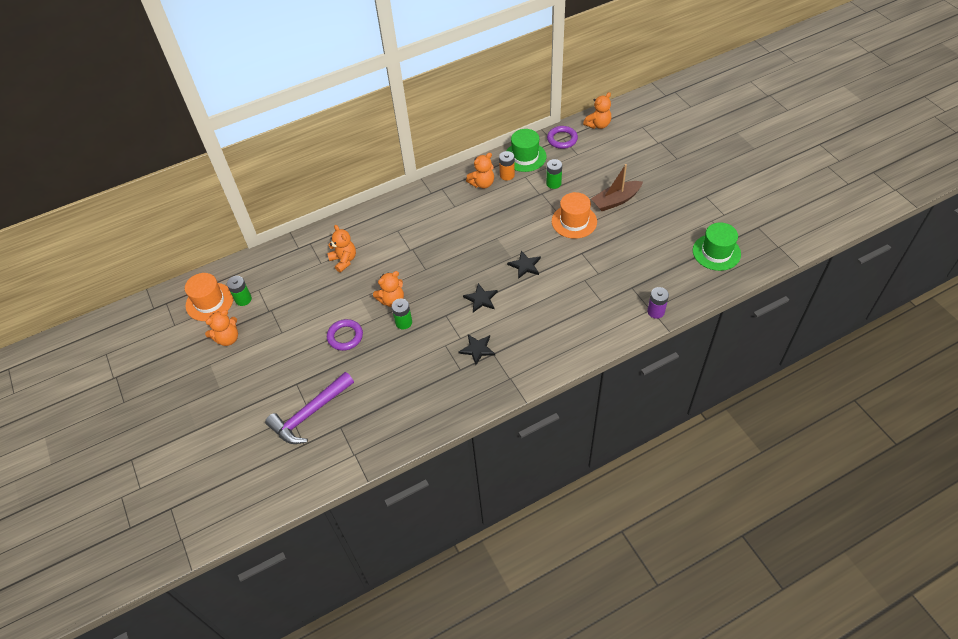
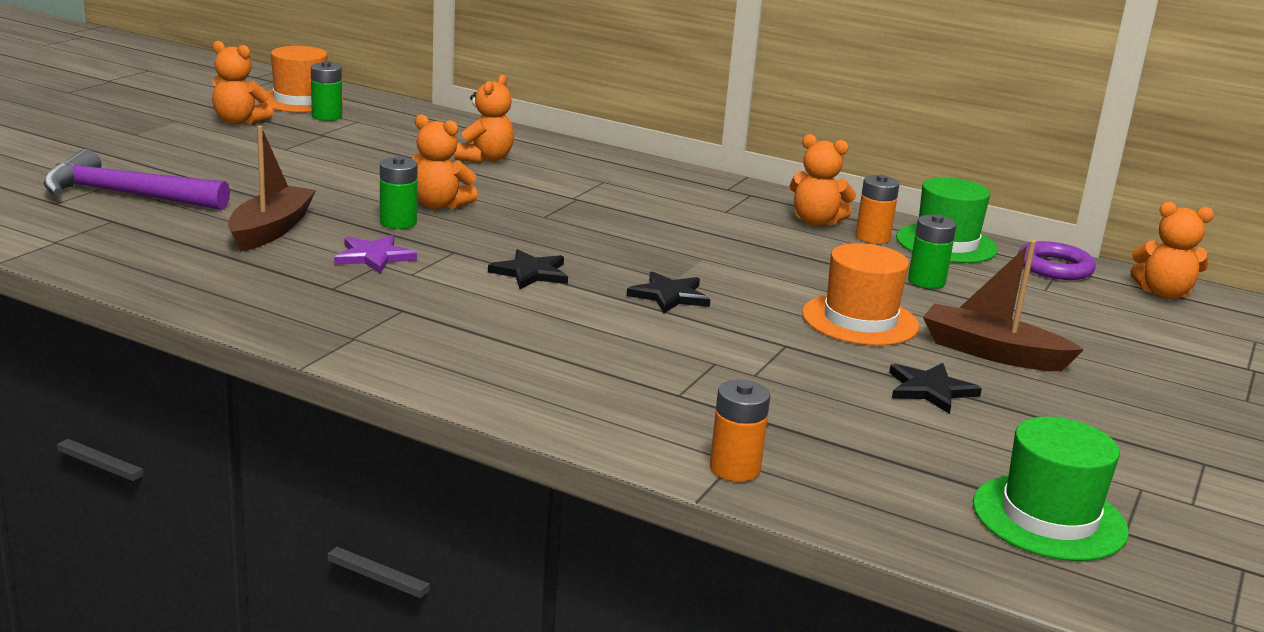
camera: 50 degrees right, 30 degrees down
purple ring [327,319,363,351] -> none
black star [459,335,495,365] -> black star moved to [889,363,982,414]
purple battery [647,287,669,319] -> orange battery [710,380,770,482]
none -> brown boat [228,126,316,252]
none -> purple star [334,235,417,273]

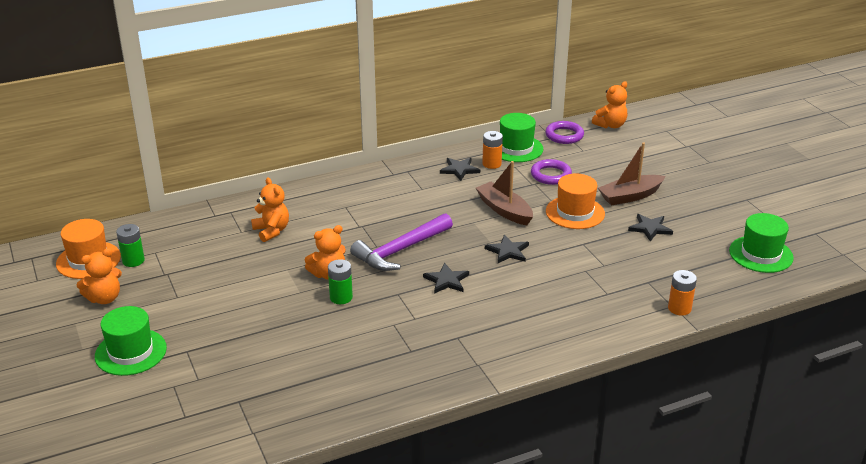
camera: 50 degrees left, 10 degrees up
purple hammer [43,149,230,210] -> purple hammer moved to [350,213,453,271]
brown boat [228,126,316,252] -> brown boat moved to [476,161,533,225]
purple star [334,235,417,273] -> none
orange teddy bear [790,134,856,226] -> black star [440,158,480,181]
green battery [908,214,957,289] -> purple ring [531,159,572,185]
none -> green hat [95,306,167,376]

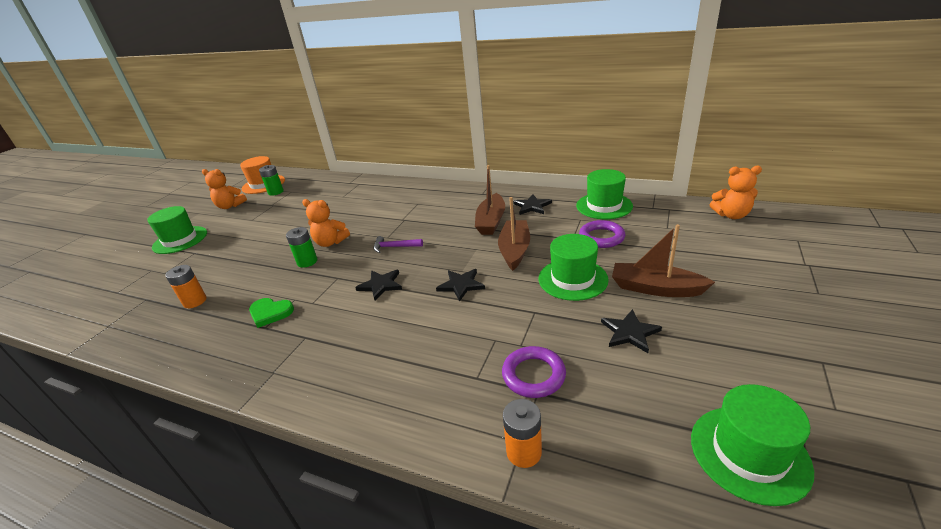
camera: 50 degrees right, 0 degrees up
orange teddy bear [251,177,289,242] -> none
purple hammer [350,213,453,271] -> purple hammer [374,236,423,253], size x0.49
orange battery [482,131,503,169] -> orange battery moved to [165,265,207,308]
purple ring [545,121,584,144] -> purple ring moved to [502,346,566,398]
orange hat [546,174,605,229] -> green hat [539,234,609,301]
none -> green heart [249,298,294,328]
none -> brown boat [475,165,505,235]

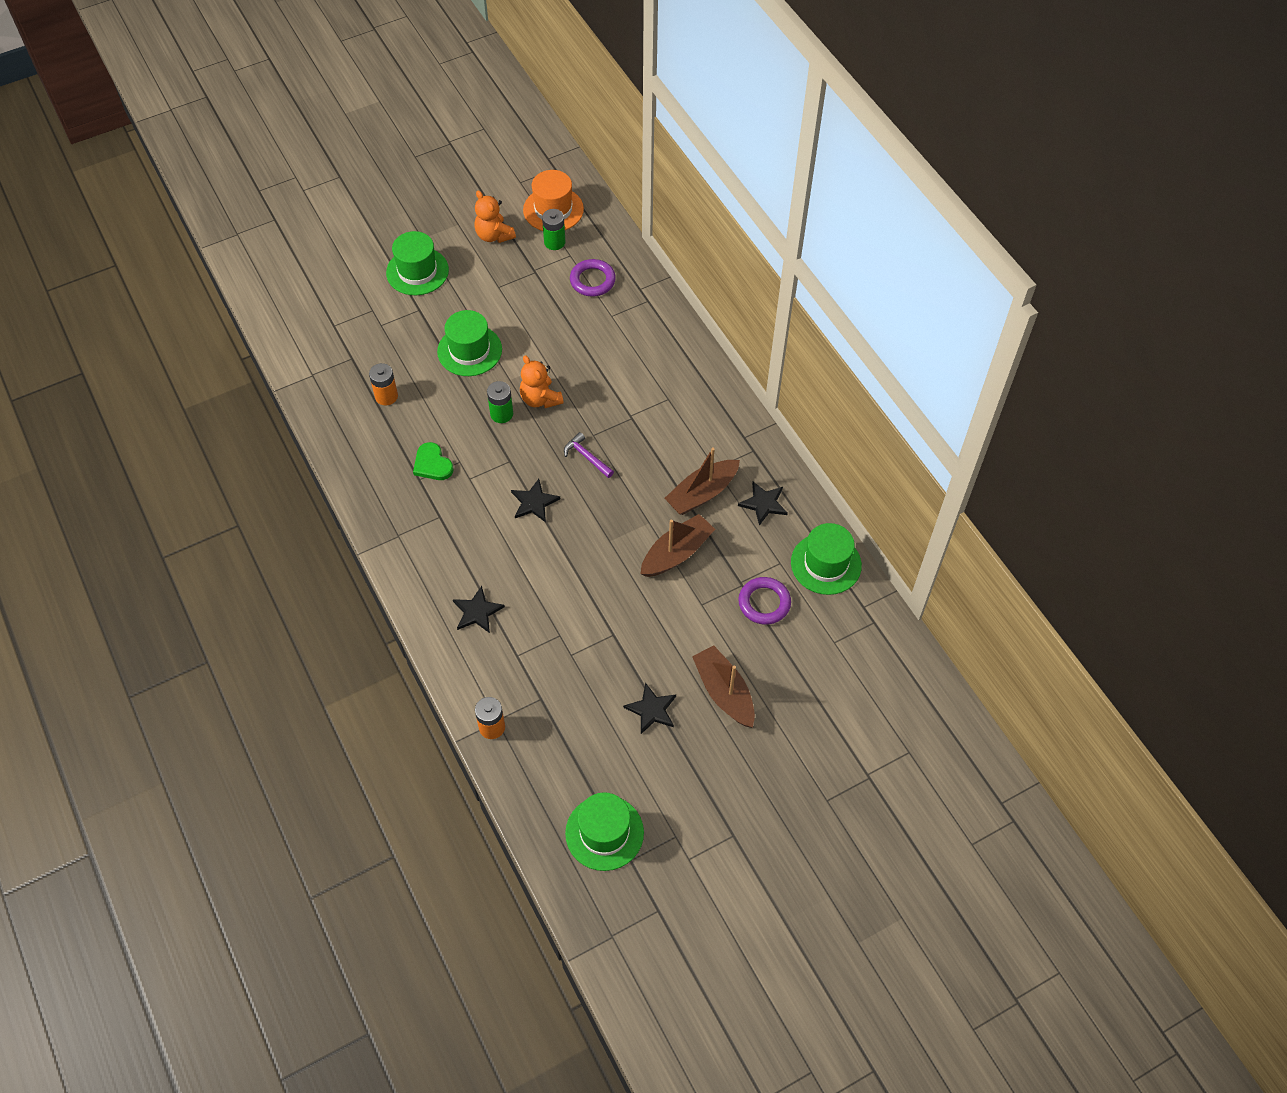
camera: 35 degrees right, 25 degrees up
black star [436,269,485,302] -> black star moved to [453,586,505,633]
purple ring [502,346,566,398] -> purple ring moved to [570,259,616,296]
green hat [539,234,609,301] -> green hat moved to [437,310,502,376]
orange teddy bear [710,165,762,219] -> none

